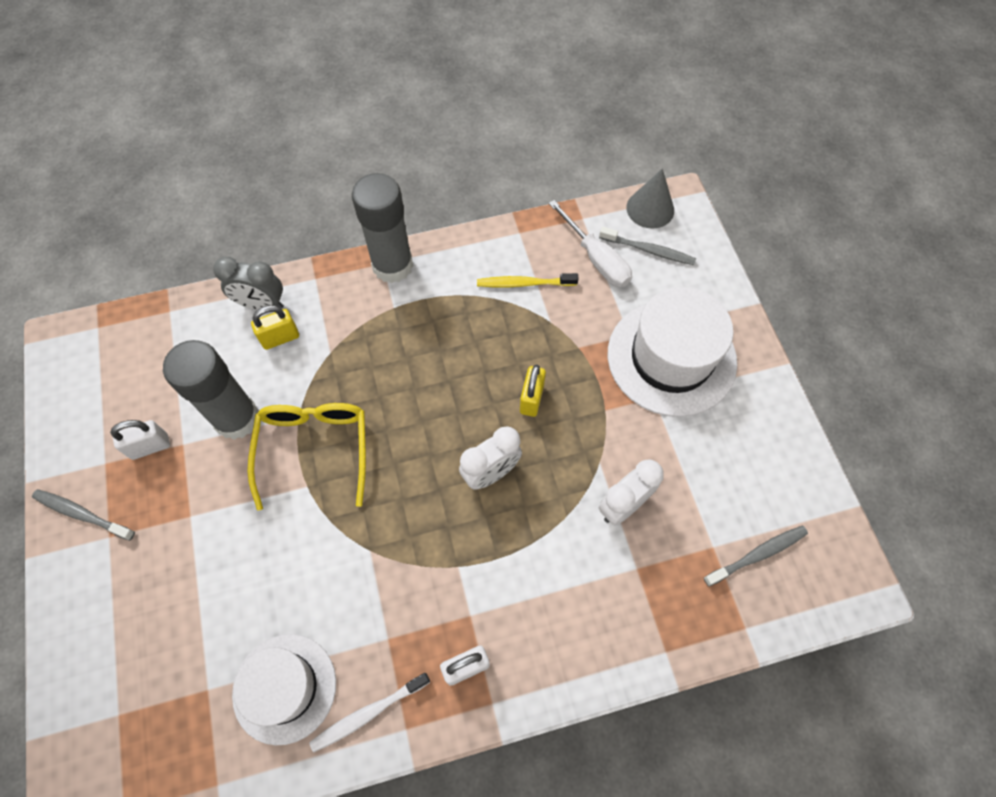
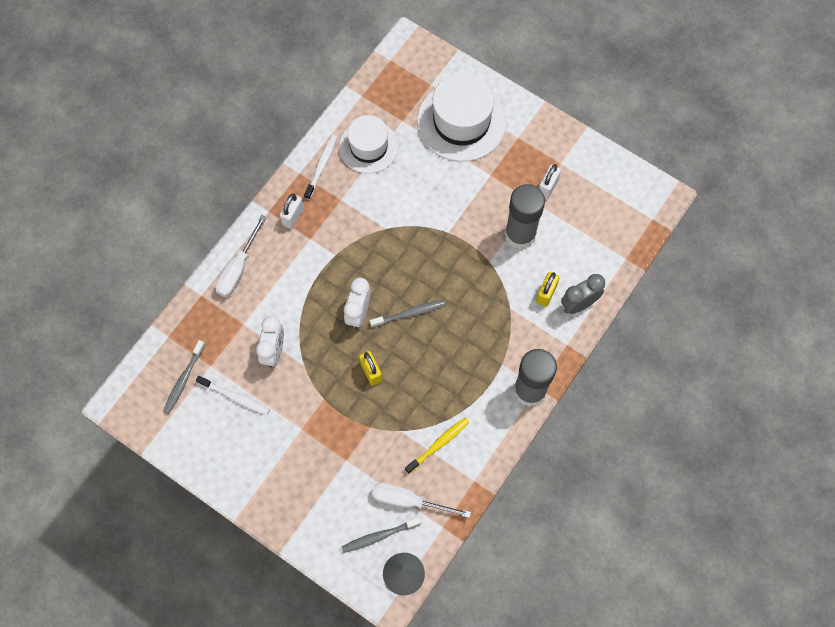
camera: 140 degrees right, 5 degrees up
grey toothbrush [32,489,135,541] -> grey toothbrush moved to [370,300,445,328]
yellow glasses [247,403,366,511] -> none
white hat [608,287,737,417] -> white hat moved to [417,73,507,162]
none -> white toothbrush [196,376,270,415]
none -> white screwdriver [215,215,267,297]

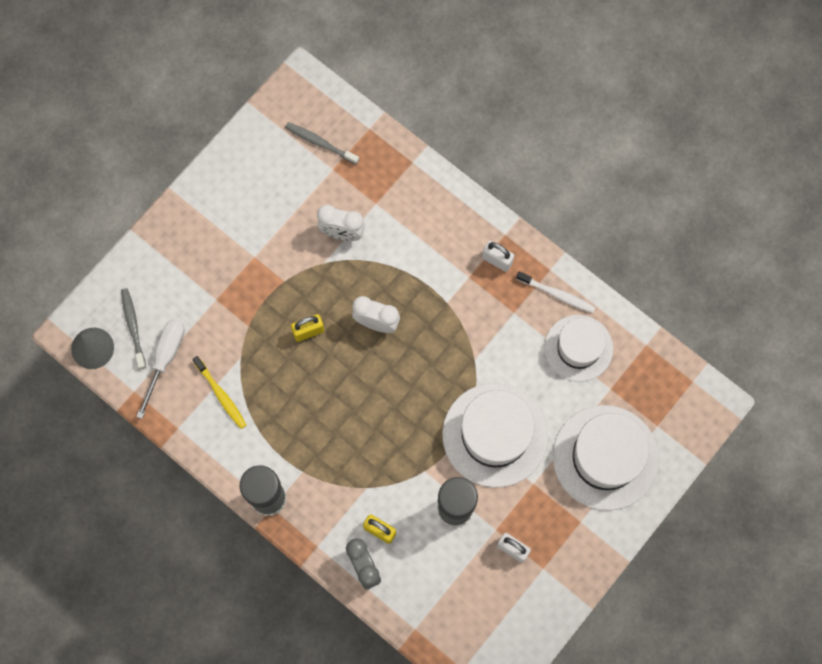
camera: 95 degrees right, 5 degrees up
white toothbrush [196,376,270,415] -> none
white screwdriver [215,215,267,297] -> none
grey toothbrush [370,300,445,328] -> none
none -> white hat [442,383,548,488]

